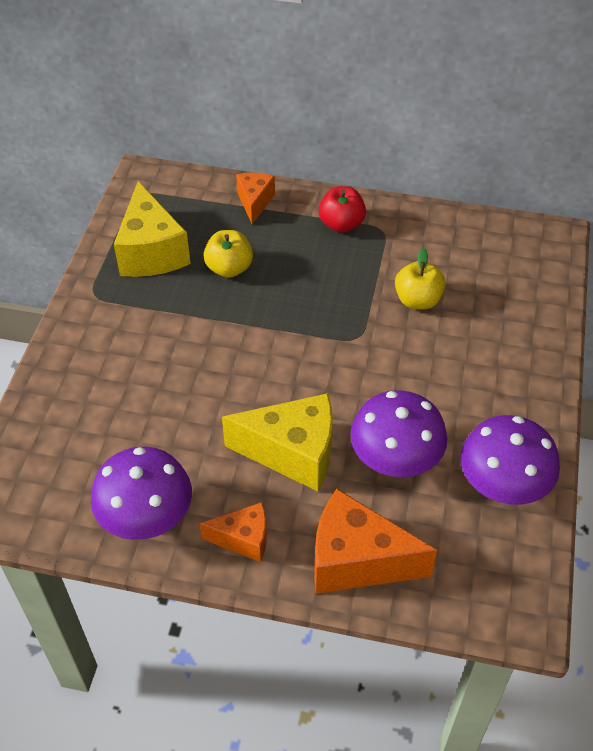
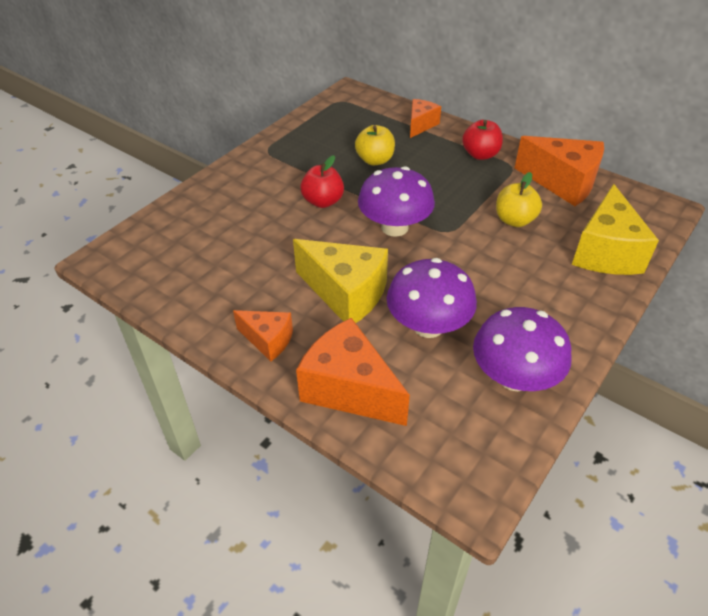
camera: 25 degrees right, 5 degrees down
purple mushroom [91,446,192,540] -> purple mushroom moved to [358,166,435,237]
yellow cheese [114,181,191,277] -> yellow cheese moved to [572,184,659,275]
none -> red apple [300,155,344,208]
none -> orange cheese [515,136,604,206]

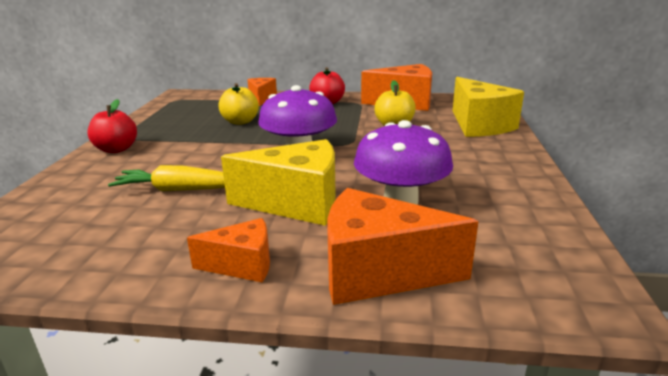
camera: 30 degrees left, 20 degrees down
red apple [300,155,344,208] -> red apple moved to [87,99,137,153]
purple mushroom [473,307,572,391] -> none
none -> yellow carrot [108,165,225,192]

